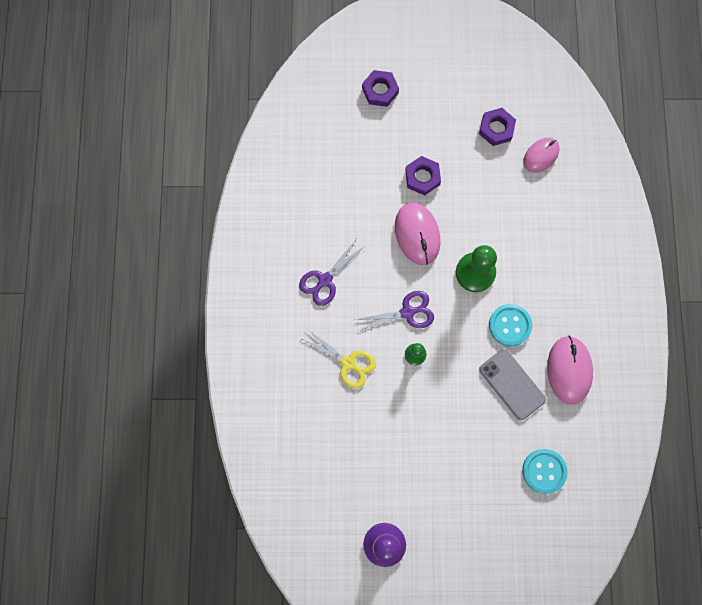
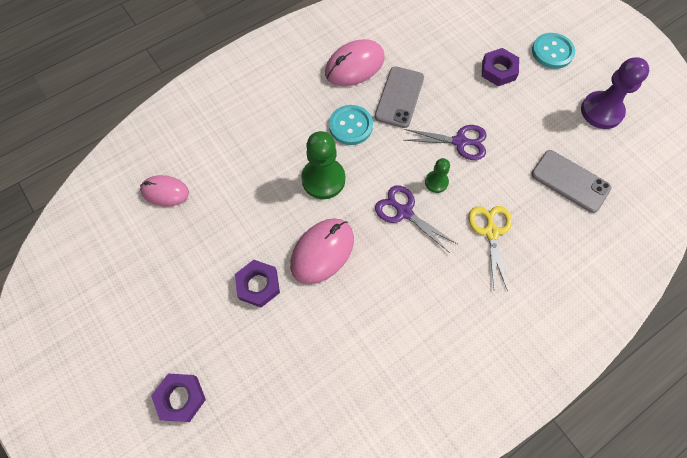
camera: 125 degrees left, 10 degrees down
purple scissors [299,240,365,306] -> purple scissors moved to [403,125,487,160]
purple nut [479,108,516,146] -> purple nut moved to [482,48,519,86]
turquoise button [522,449,568,494] -> turquoise button moved to [532,33,575,69]
none -> grey phone [531,150,611,213]

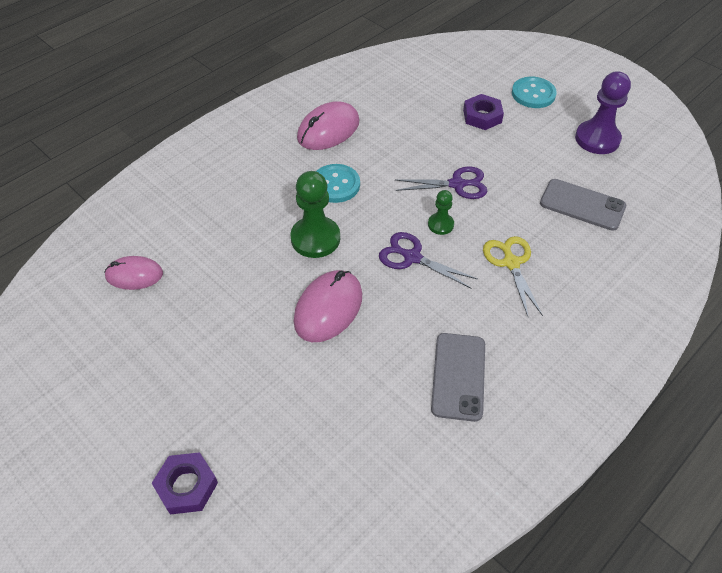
camera: 10 degrees left, 15 degrees down
purple nut [235,260,280,308] -> none
grey phone [375,66,424,128] -> grey phone moved to [431,333,485,422]

